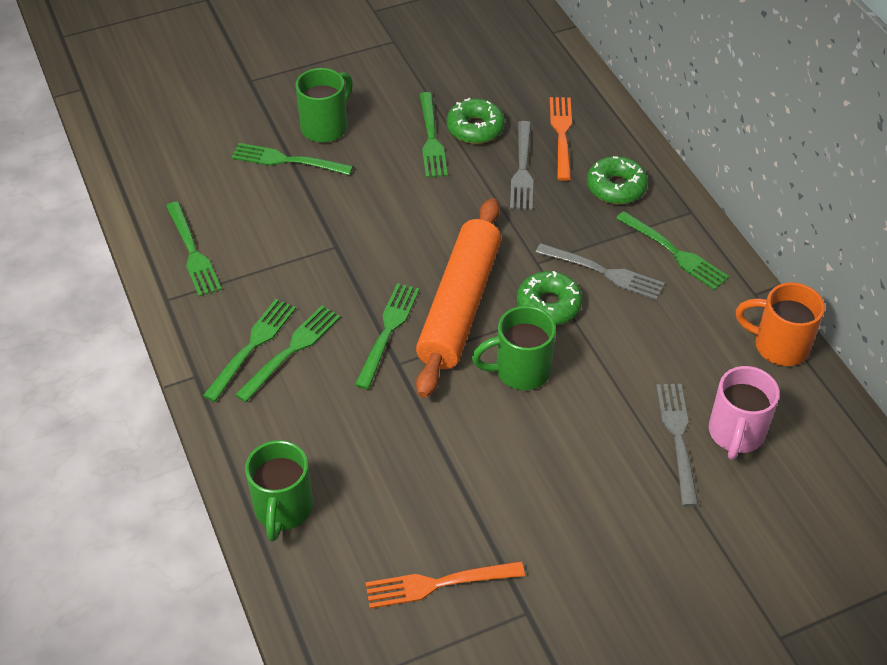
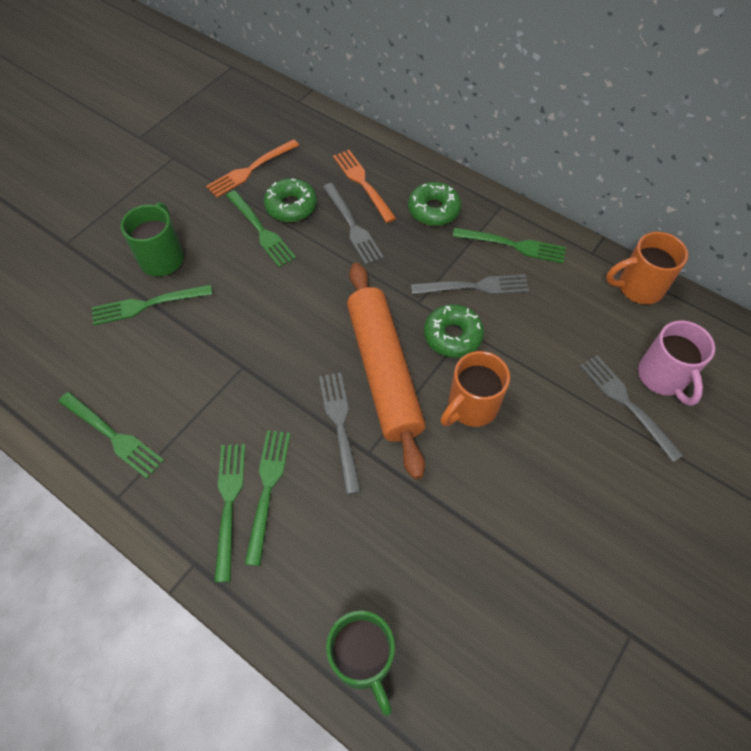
camera: 30 degrees left, 10 degrees up
green fork [355,283,420,389] -> grey fork [319,372,361,495]
orange fork [366,561,525,609] -> orange fork moved to [206,139,299,198]
green mug [472,306,556,390] -> orange mug [440,351,510,427]

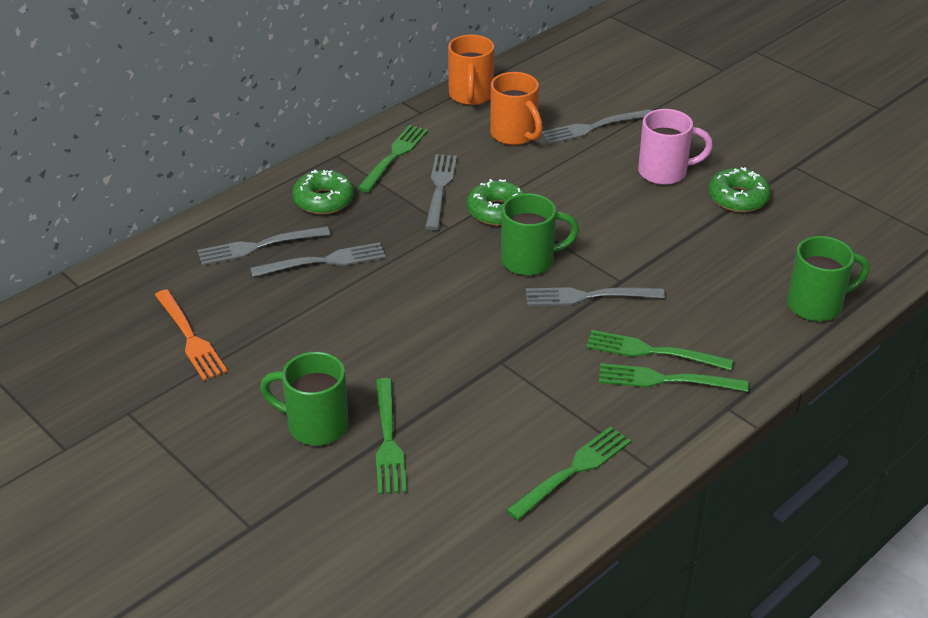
camera: 80 degrees left, 20 degrees down
green fork [226,190,296,267] -> none
green donut [264,178,317,222] -> green donut moved to [709,167,771,212]
orange fork [333,150,396,223] -> grey fork [197,226,331,266]
orange rolling pin [347,263,425,479] -> green mug [501,193,579,276]
orange mug [440,351,510,427] -> orange mug moved to [490,72,543,145]
pink mug [638,320,715,406] -> pink mug moved to [638,109,713,185]

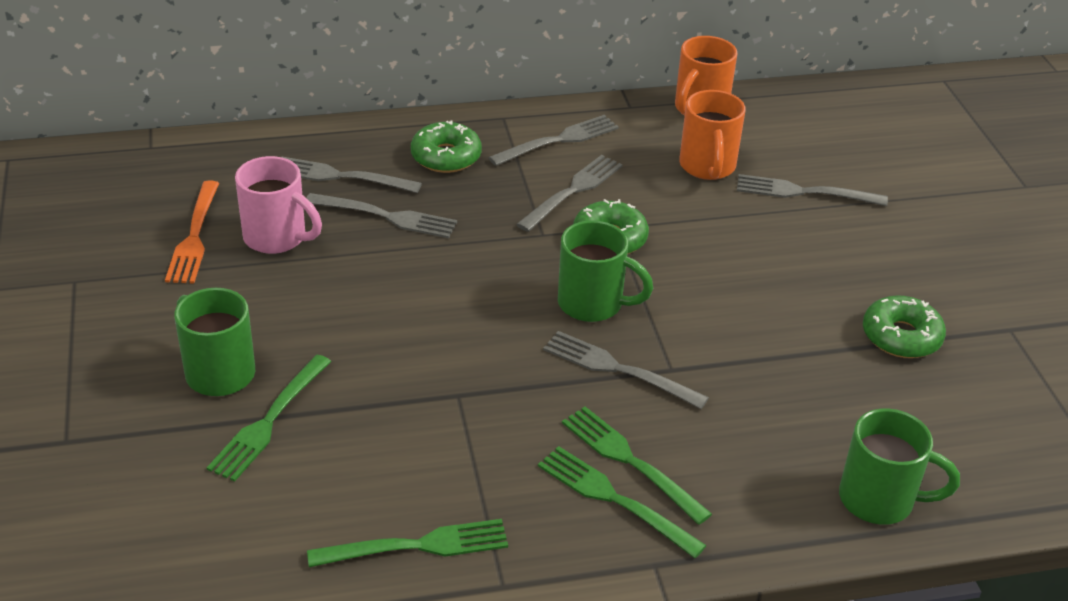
camera: 30 degrees right, 0 degrees up
green fork [357,125,428,192] -> grey fork [488,115,619,166]
pink mug [638,109,713,185] -> pink mug moved to [235,156,322,254]

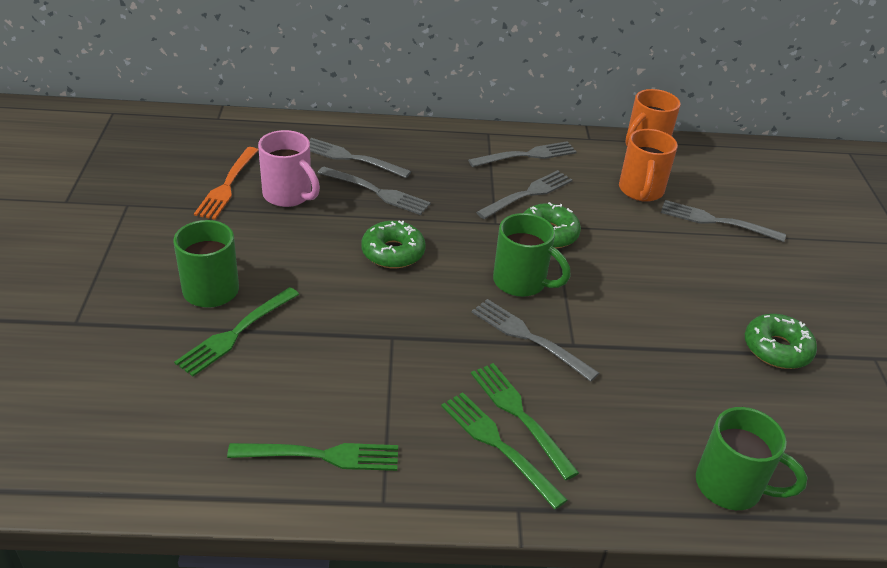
camera: 10 degrees right, 0 degrees up
green donut [411,121,482,173] -> green donut moved to [361,220,426,268]

